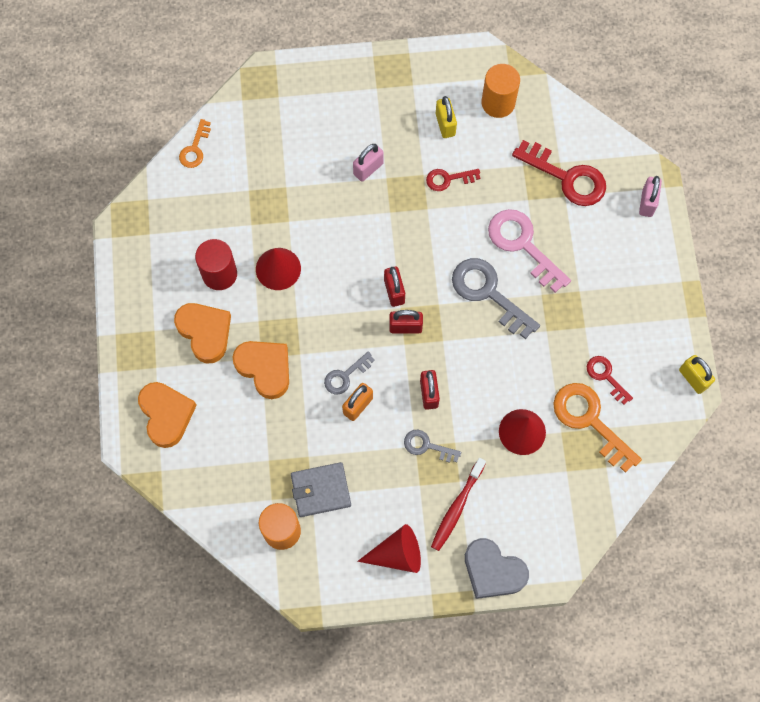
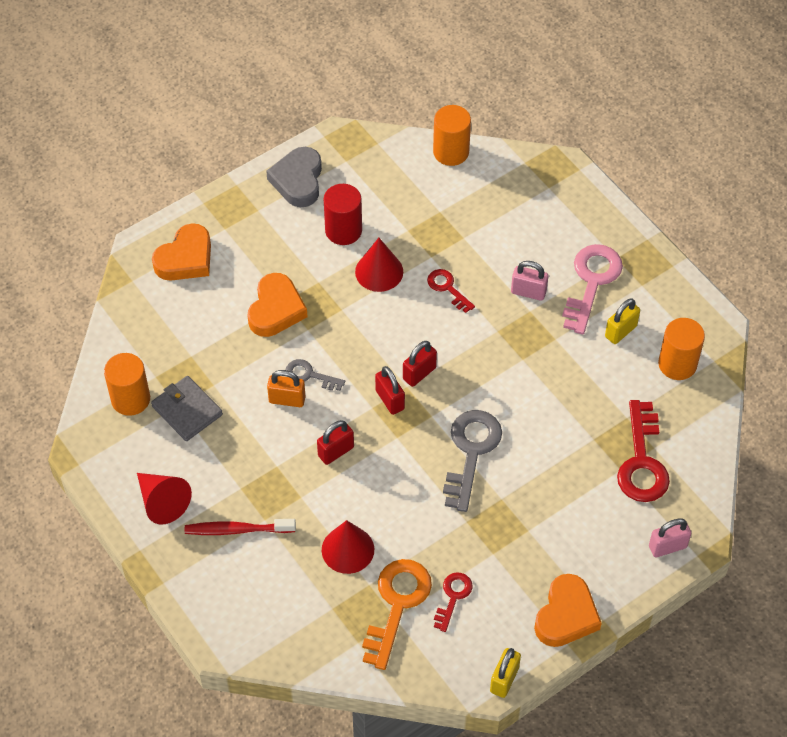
camera: 60 degrees right, 15 degrees down
orange heart [174,303,231,363] -> orange heart moved to [534,574,602,647]
orange key [179,119,211,168] -> orange cylinder [433,105,471,166]
grey key [404,430,461,463] -> none
red key [426,169,480,191] -> red key moved to [427,269,475,313]
grey heart [465,538,529,599] -> grey heart moved to [266,147,322,207]
pink key [488,209,571,293] -> pink key moved to [562,244,623,334]

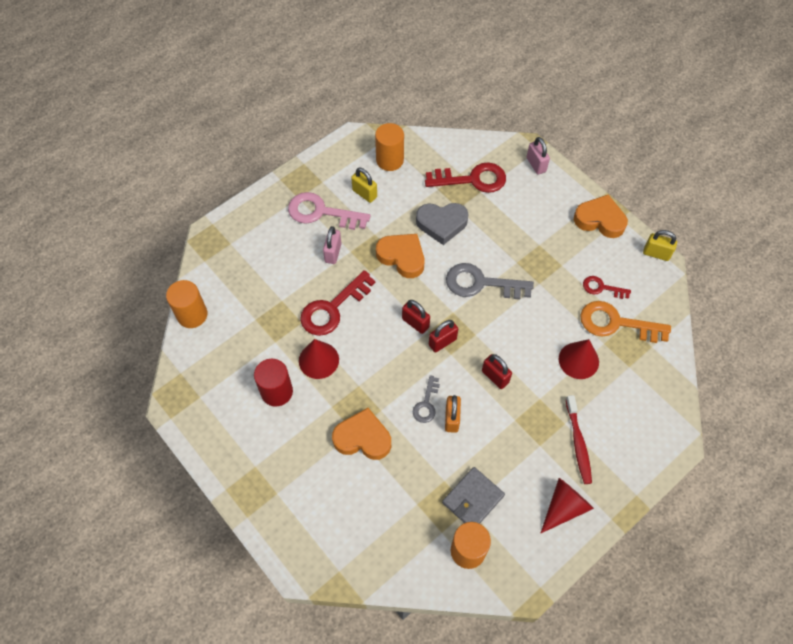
camera: 95 degrees left, 5 degrees up
orange heart [152,223,211,281] -> orange heart moved to [376,234,424,278]
grey heart [266,147,322,207] -> grey heart moved to [416,203,469,245]
red key [427,269,475,313] -> red key [300,270,375,336], size x1.83

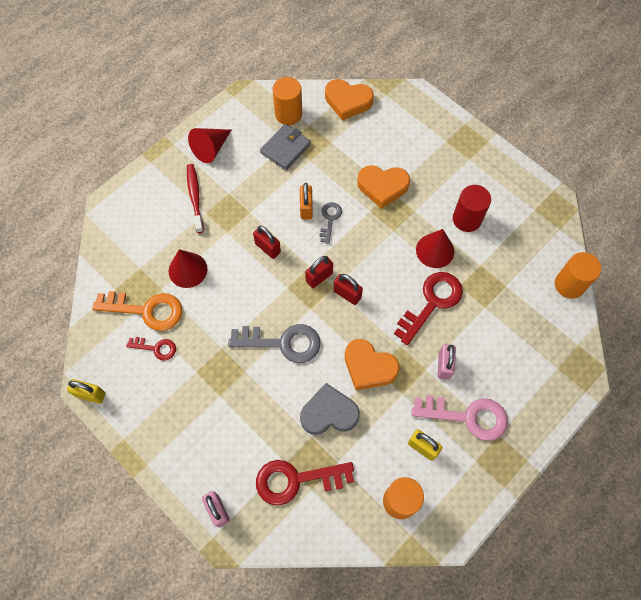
camera: 175 degrees right, 5 degrees up
orange heart [574,194,628,238] -> orange heart moved to [325,79,374,120]

